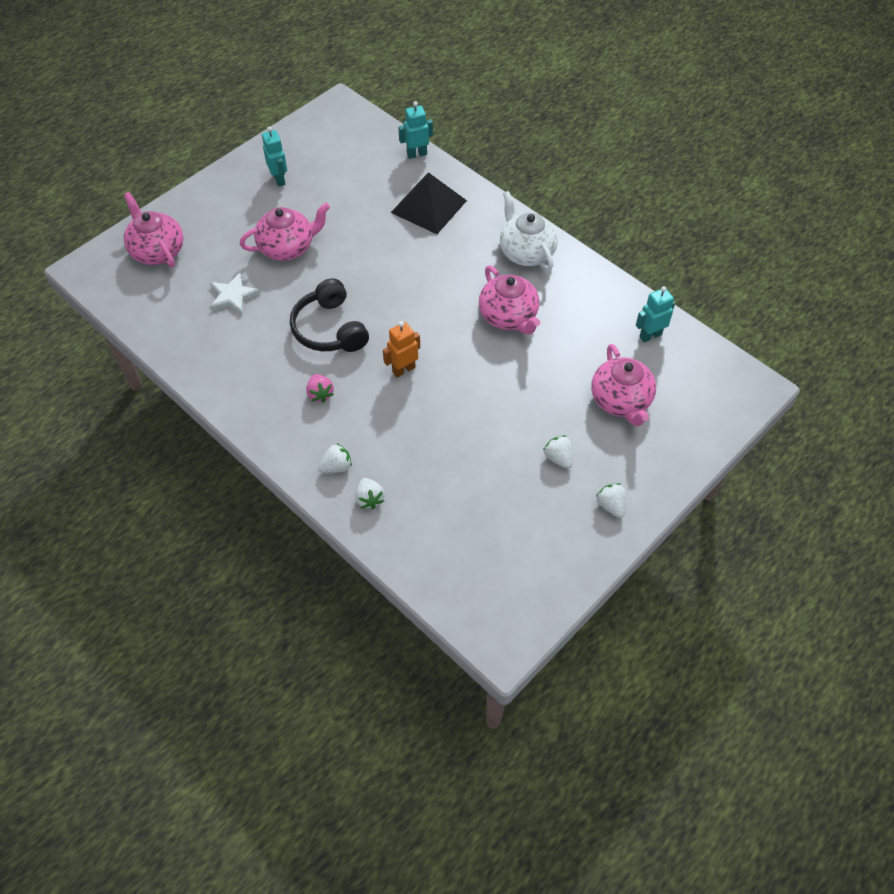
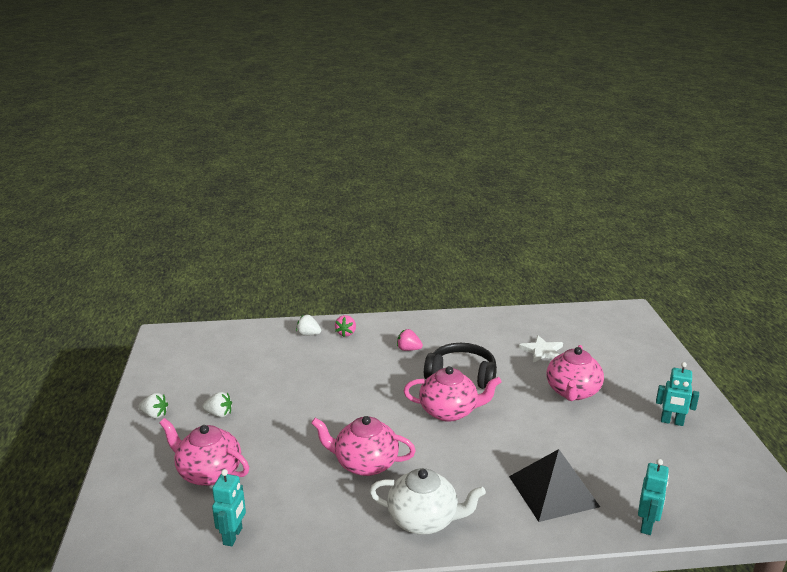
camera: 130 degrees right, 30 degrees down
pink teapot [124,192,183,268] -> pink teapot moved to [404,366,501,422]
white strawberry [318,443,352,473] -> pink strawberry [335,315,356,337]
orange robot [383,321,420,378] -> none

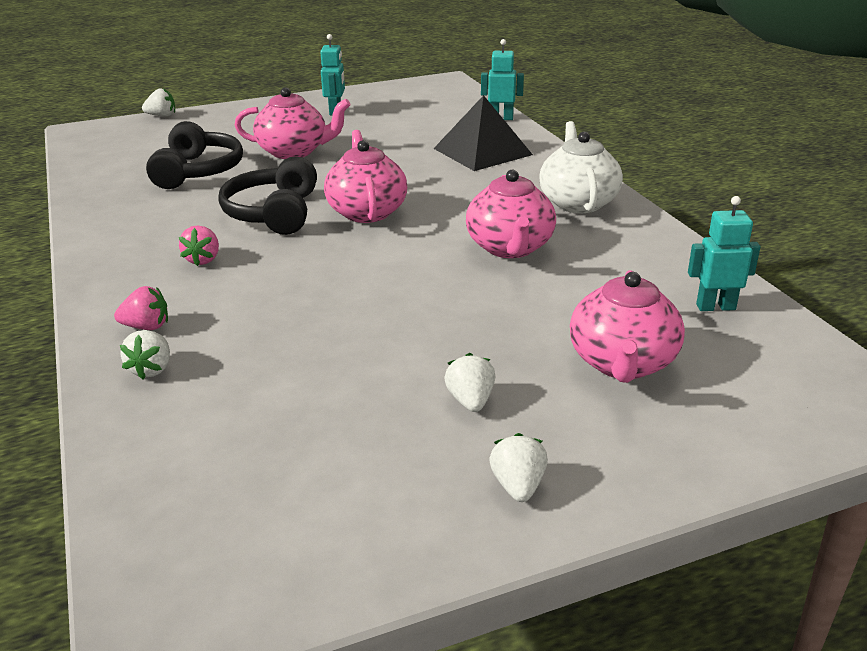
camera: 105 degrees left, 5 degrees up
white star [519,335,563,362] -> black headphones [146,121,243,189]
none -> white strawberry [142,88,175,117]

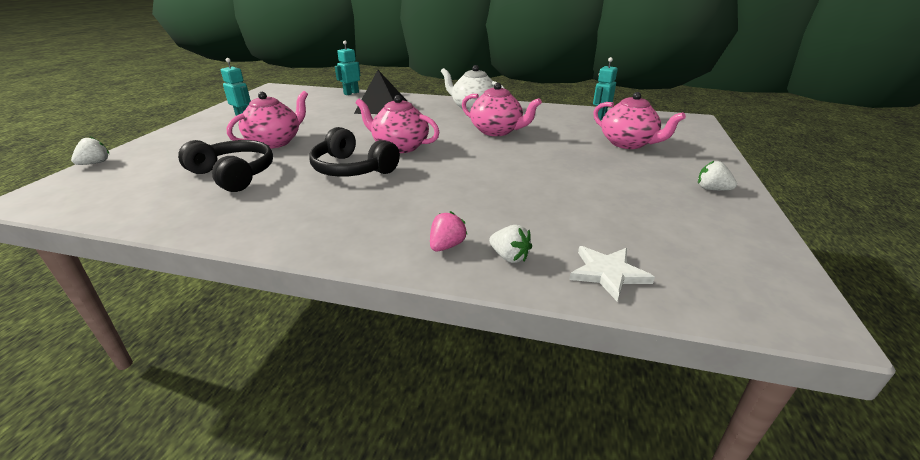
camera: 55 degrees left, 0 degrees up
pink strawberry [179,225,219,266] -> none
white strawberry [444,353,495,412] -> none
none -> white star [569,246,655,302]

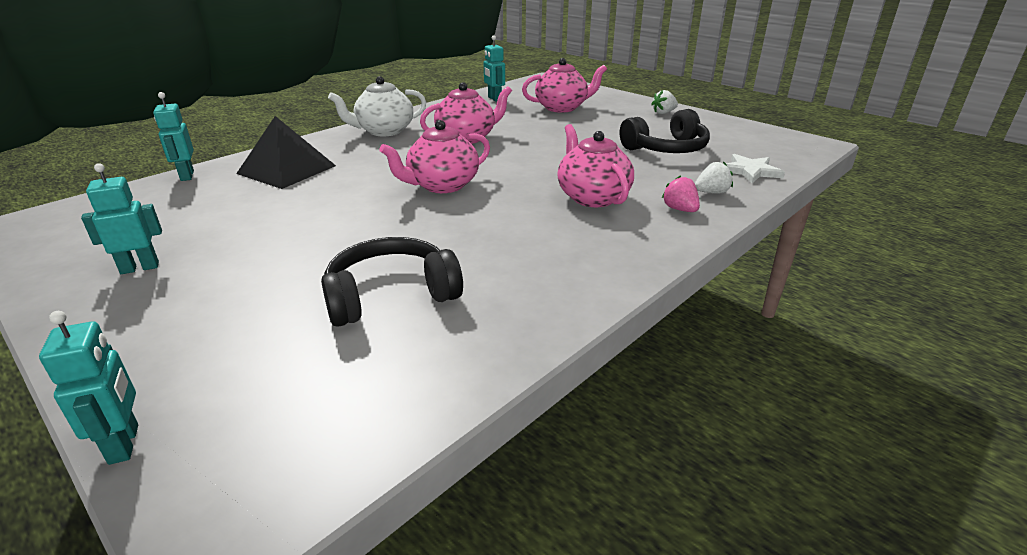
camera: 60 degrees left, 0 degrees up
white strawberry [71,137,109,165] -> turquoise robot [39,311,138,465]
pink teapot [227,91,308,149] -> pink teapot moved to [557,124,634,207]
black headphones [309,127,400,177] -> black headphones moved to [620,109,710,153]

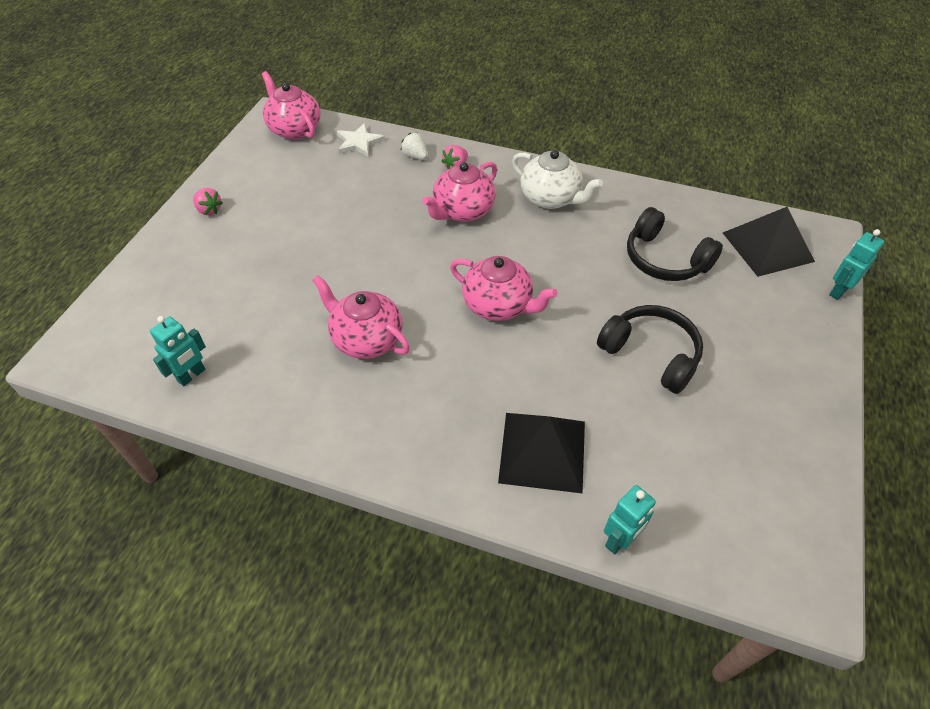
camera: 115 degrees left, 20 degrees up
turquoise robot [81,163,162,274] -> none
white teapot [328,76,426,136] -> white teapot moved to [512,150,603,209]
pink teapot [522,58,607,113] -> pink teapot moved to [262,71,320,140]
black headphones [620,109,710,153] -> black headphones moved to [597,305,703,394]
white strawberry [651,90,678,114] -> pink strawberry [193,188,223,215]
none -> black pyramid [723,207,815,277]

